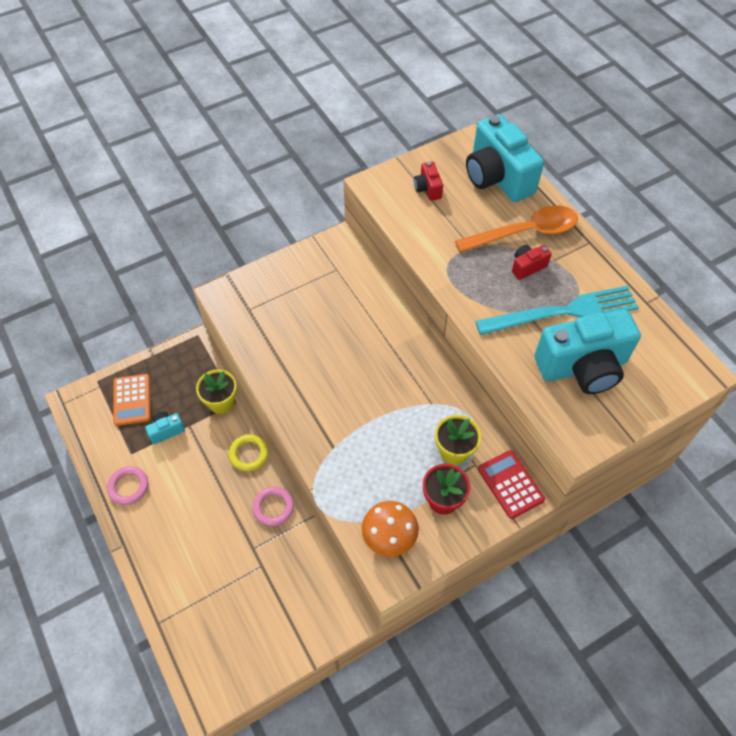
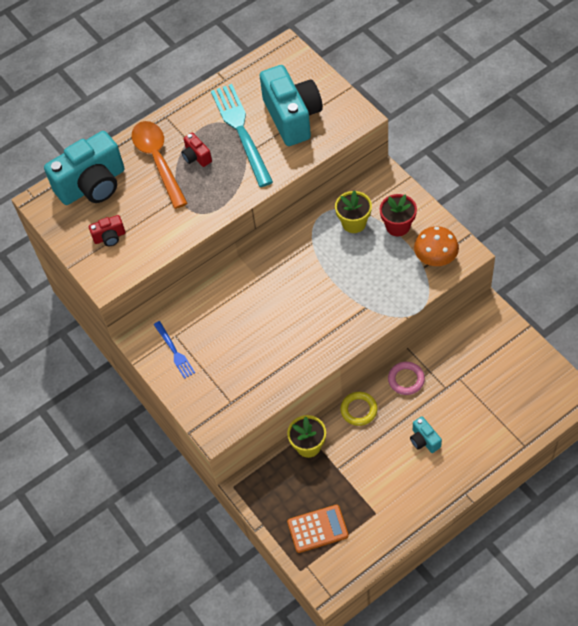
camera: 90 degrees left, 0 degrees up
pink ring [107,466,148,505] -> none
turquoise camera [145,411,185,444] -> turquoise camera moved to [410,416,442,453]
red calculator [478,450,545,519] -> none
none -> blue fork [153,321,195,379]

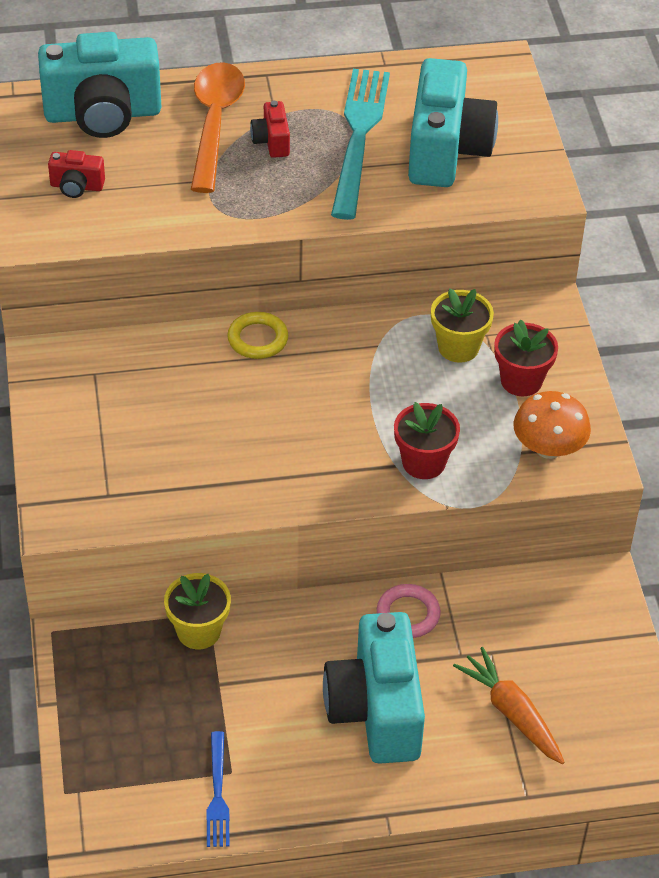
camera: 20 degrees right, 10 degrees down
blue fork [153,321,195,379] -> blue fork moved to [207,731,229,847]
orange calculator [287,505,349,553] -> none
yellow ring [340,392,378,426] -> yellow ring moved to [227,312,288,359]
turquoise camera [410,416,442,453] -> turquoise camera [323,612,425,764], size x2.27
none -> red flower pot [394,402,460,479]
none -> orange carrot [453,647,565,764]

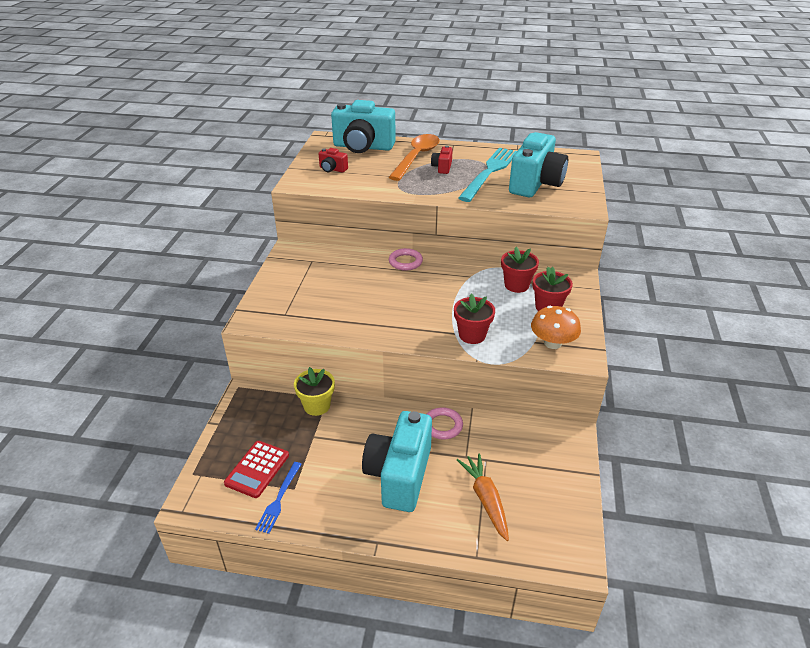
camera: 20 degrees right, 10 degrees down
yellow ring [227,312,288,359] -> pink ring [389,248,423,271]
yellow flower pot [431,288,494,363] -> red flower pot [501,247,539,293]
none -> red calculator [224,441,289,498]

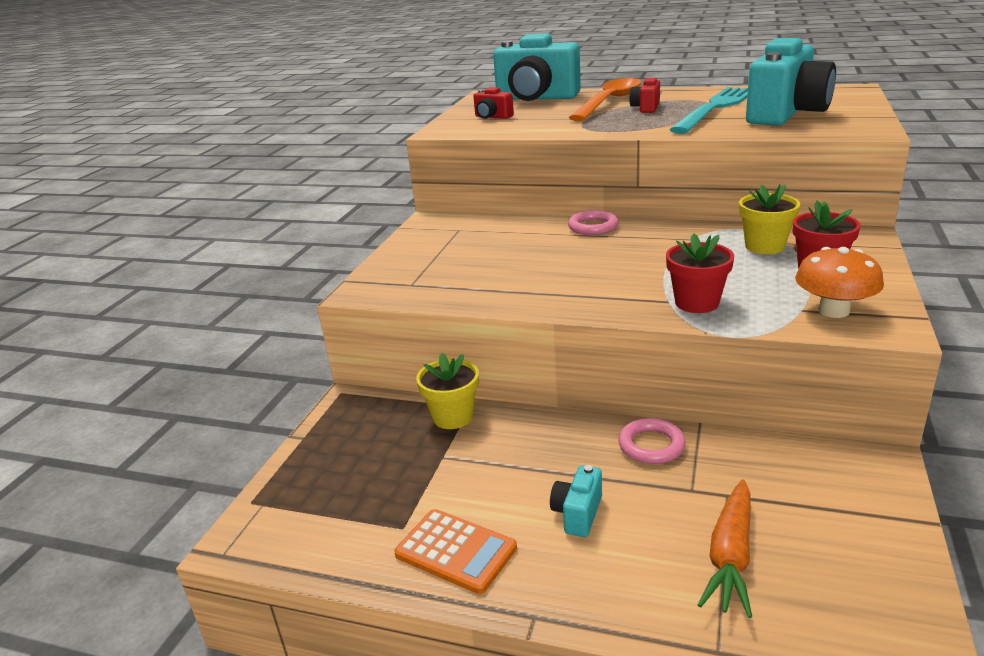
camera: 10 degrees right, 10 degrees down
red calculator [224,441,289,498] -> none
blue fork [255,462,301,534] -> none
turquoise camera [362,411,432,512] -> turquoise camera [550,465,602,537], size x0.44
orange carrot [457,454,509,541] -> orange carrot turned 150 degrees counterclockwise [698,479,752,618]
red flower pot [501,247,539,293] -> yellow flower pot [739,184,800,254]
none -> orange calculator [394,509,517,594]

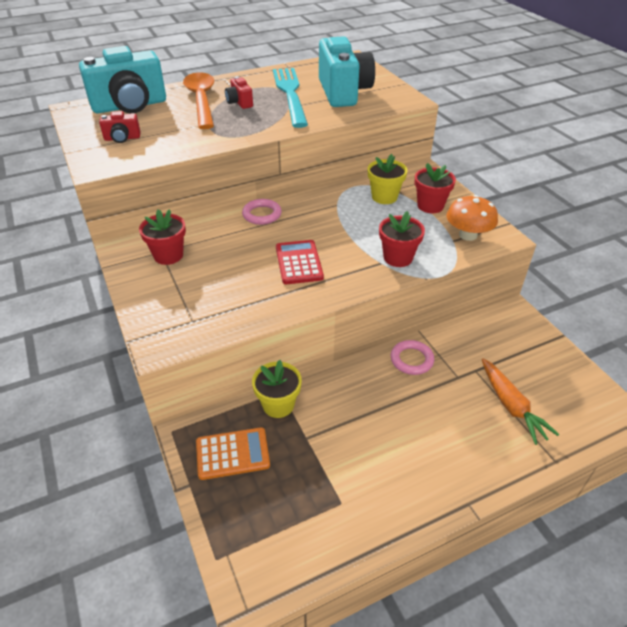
camera: 45 degrees left, 15 degrees up
orange calculator [394,509,517,594] -> orange calculator moved to [196,427,270,480]
turquoise camera [550,465,602,537] -> none
none -> red flower pot [139,209,186,265]
none -> red calculator [276,240,324,284]

